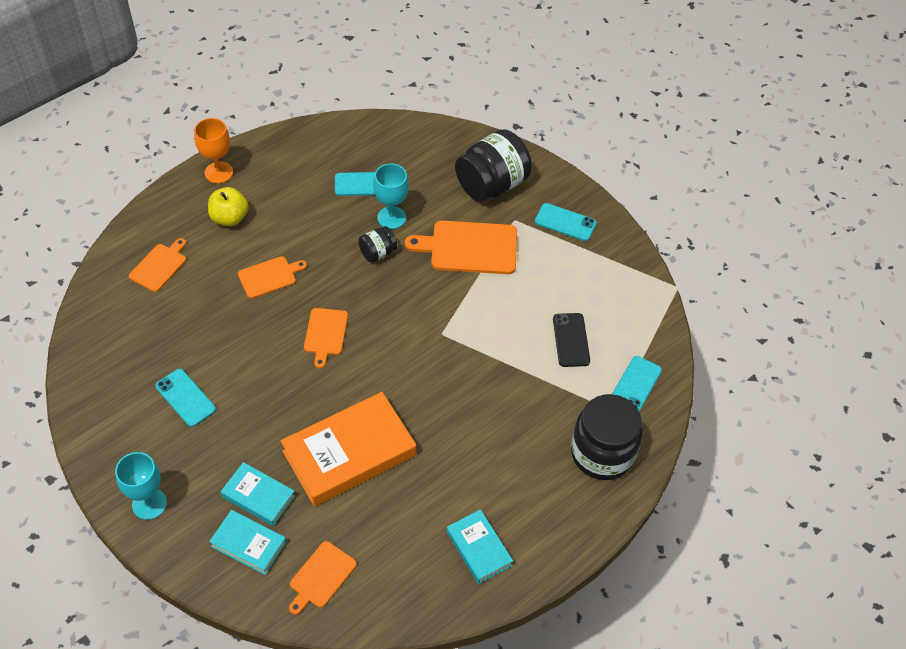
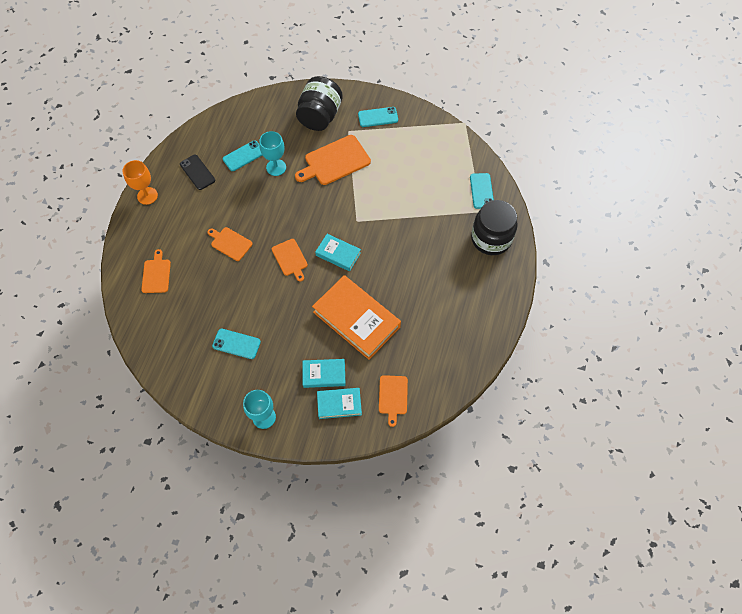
camera: 30 degrees left, 10 degrees up
yellow apple [208,187,249,226] -> none
orange cutting board [238,256,307,299] -> orange cutting board turned 90 degrees counterclockwise [207,227,253,261]
orange book [281,392,416,507] -> orange book turned 75 degrees counterclockwise [312,275,401,360]
black jar [358,226,397,263] -> none
turquoise book [447,509,513,584] -> turquoise book moved to [315,234,361,271]
black phone [553,313,590,367] -> black phone moved to [180,155,215,190]

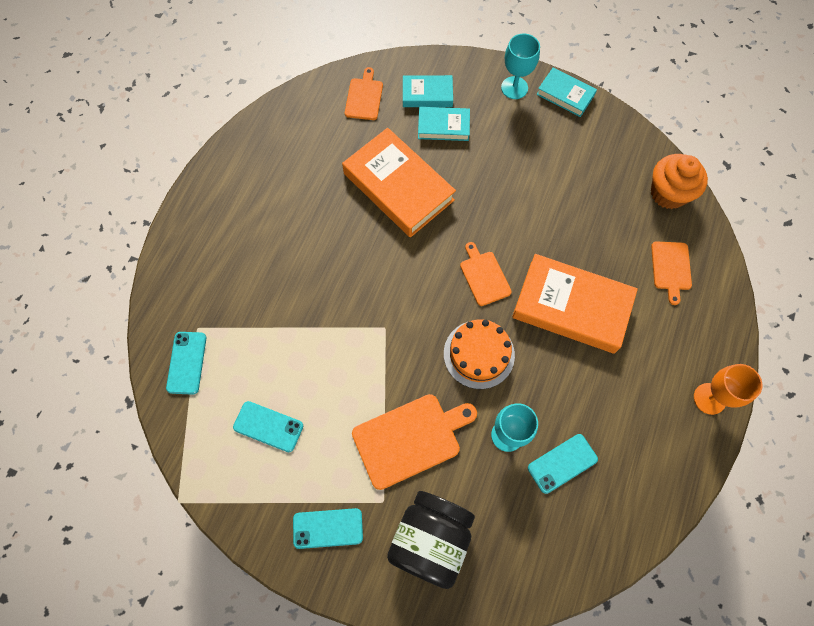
camera: 175 degrees left, 5 degrees up
black phone [180,155,215,190] -> none
orange cutting board [207,227,253,261] -> orange book [512,254,638,354]
turquoise phone [212,329,261,359] -> turquoise phone moved to [233,401,303,452]
turquoise book [315,234,361,271] -> turquoise book moved to [537,67,597,117]
black jar [471,200,518,255] -> none
none -> orange cake [444,319,515,389]
none -> orange cupcake [651,154,708,209]

